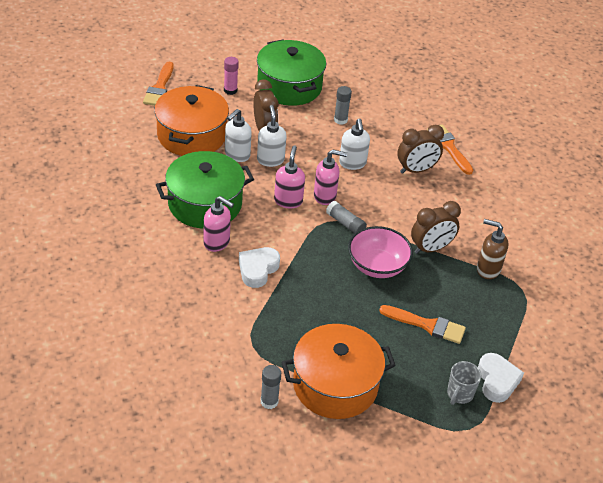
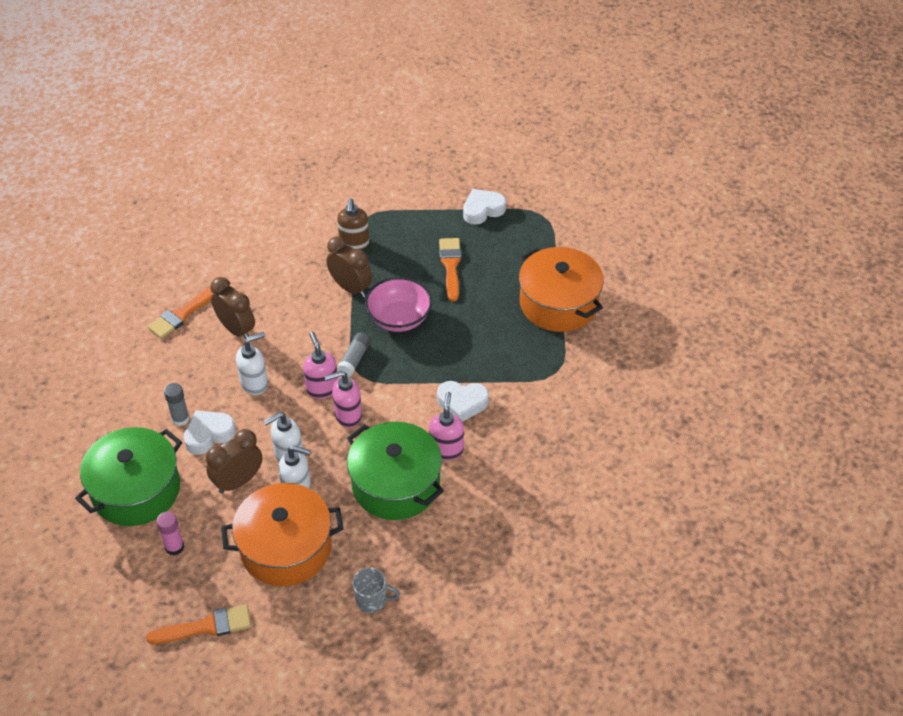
camera: 110 degrees left, 5 degrees up
grey glue stick [261,365,281,409] -> none
grey mug [447,361,482,405] -> grey mug moved to [352,568,400,613]
none -> white heart [183,410,236,455]

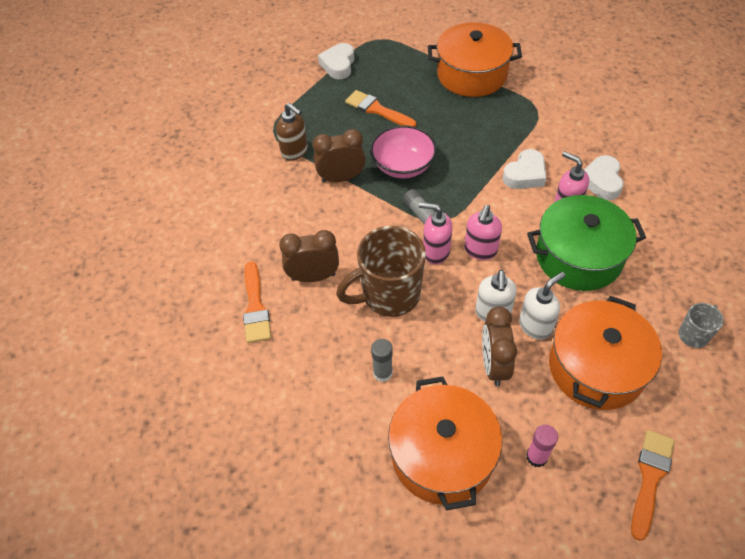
camera: 50 degrees left, 5 degrees up
green pot [75,427,182,526] -> orange pot [388,376,502,510]
white heart [183,410,236,455] -> white heart moved to [584,155,624,200]
white soap dispenser [236,332,268,395] -> brown mug [336,226,426,317]

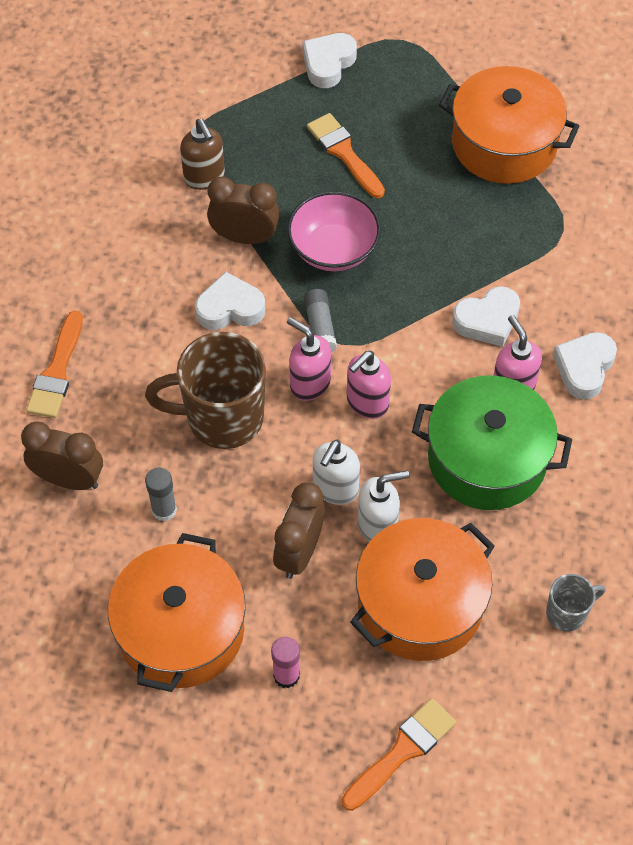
camera: 20 degrees right, 5 degrees up
brown clock [279,230,339,282] -> brown clock moved to [21,422,103,490]
none -> white heart [195,272,265,330]

